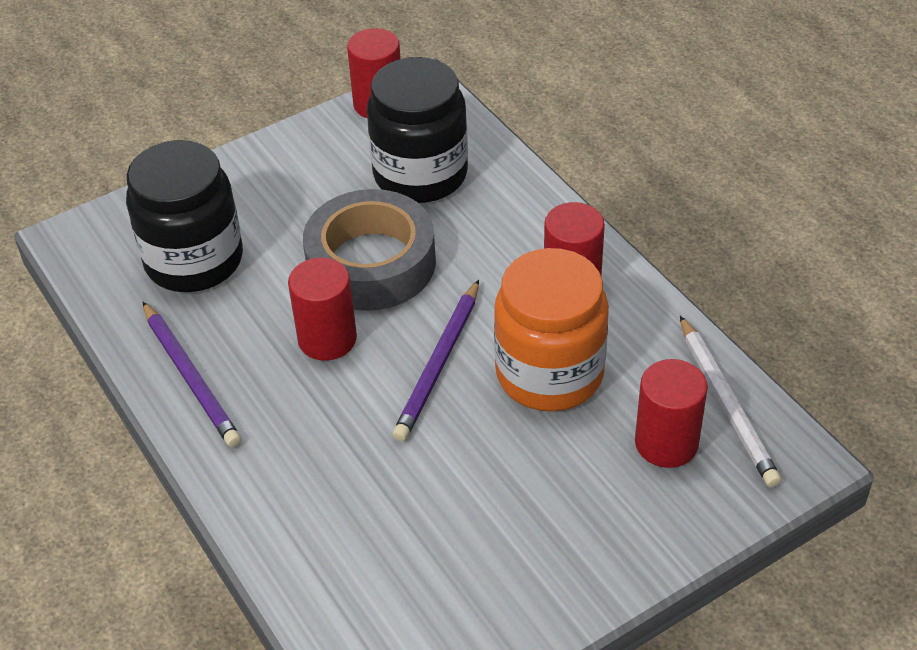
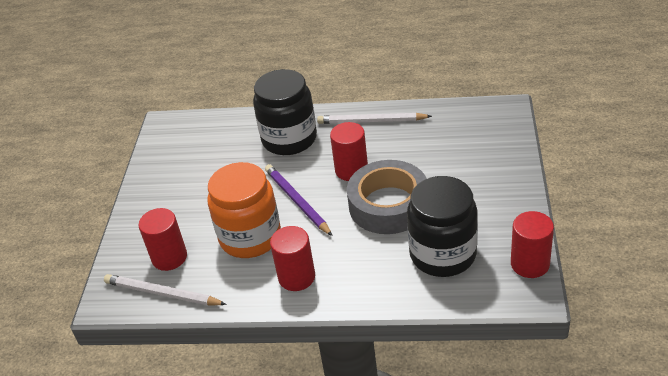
camera: 130 degrees right, 5 degrees down
black jar [126,140,243,292] -> black jar moved to [253,69,317,155]
purple pencil [143,302,241,448] -> white pencil [317,113,432,124]

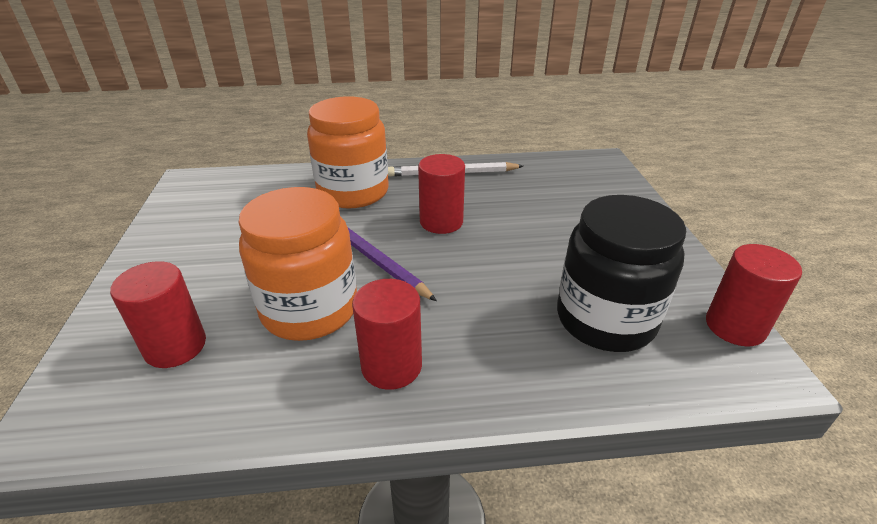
camera: 15 degrees left, 5 degrees down
white pencil [104,274,227,306] -> none
black jar [253,69,317,155] -> orange jar [307,97,389,209]
grey tape [347,160,427,234] -> none

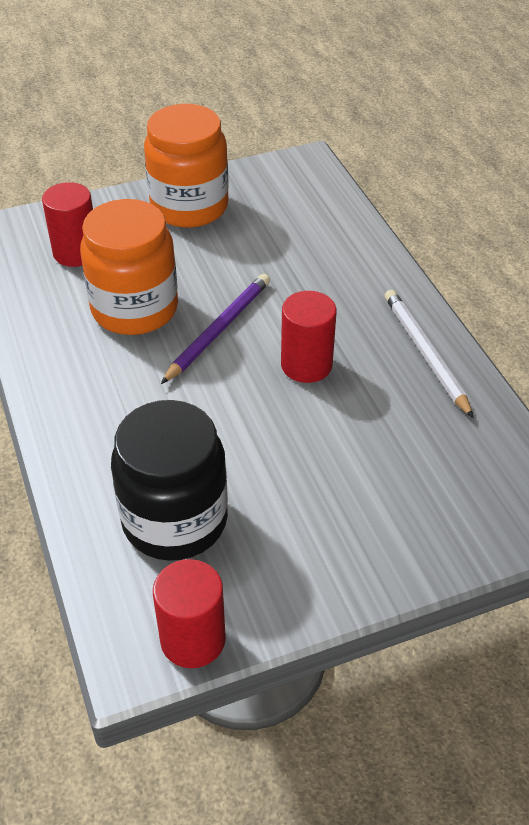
camera: 75 degrees right, 10 degrees up
orange jar [307,97,389,209] -> orange jar moved to [144,104,229,228]
red cylinder [352,279,422,390] -> none

